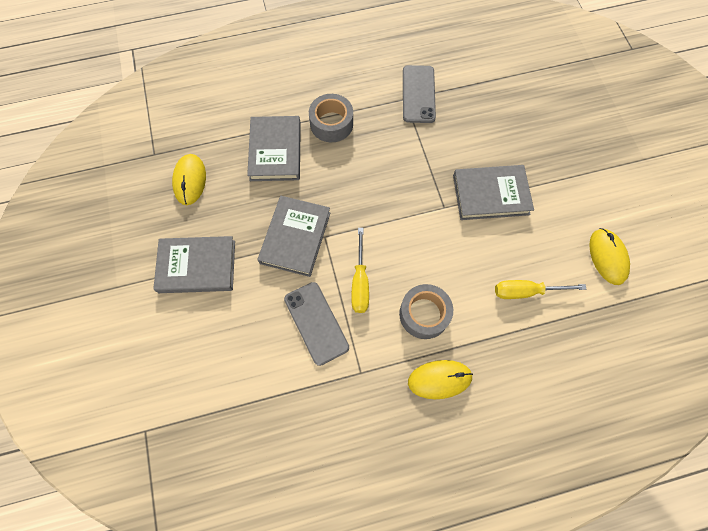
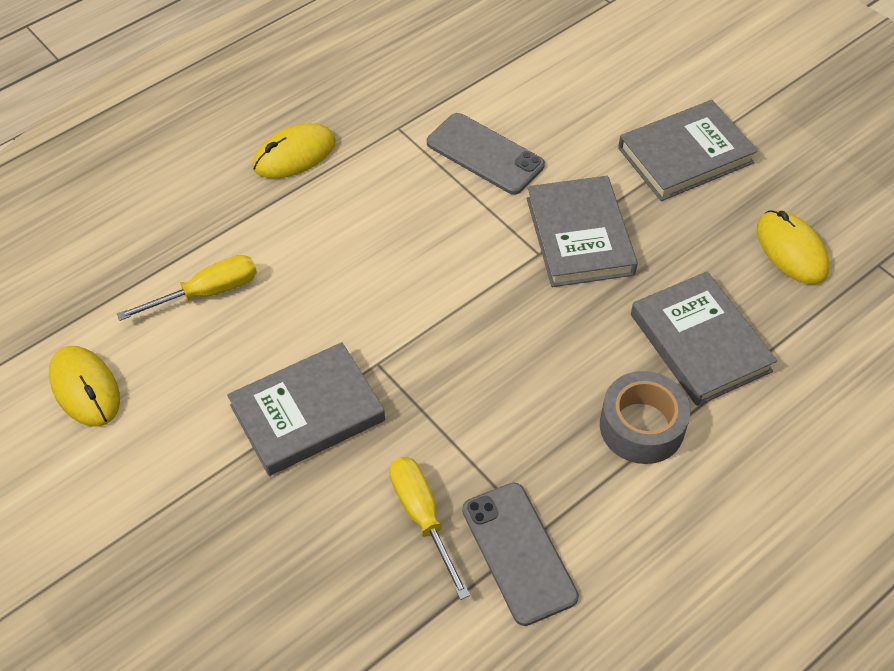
camera: 155 degrees right, 15 degrees down
yellow screwdriver [351,228,369,313] -> yellow screwdriver moved to [389,457,470,600]
grey tape [399,284,453,339] -> none

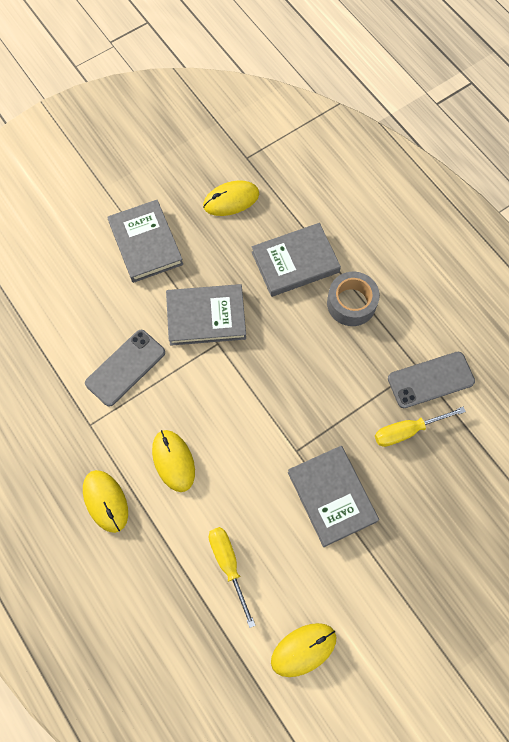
camera: 85 degrees left, 15 degrees up
none -> yellow mouse [152,430,195,492]

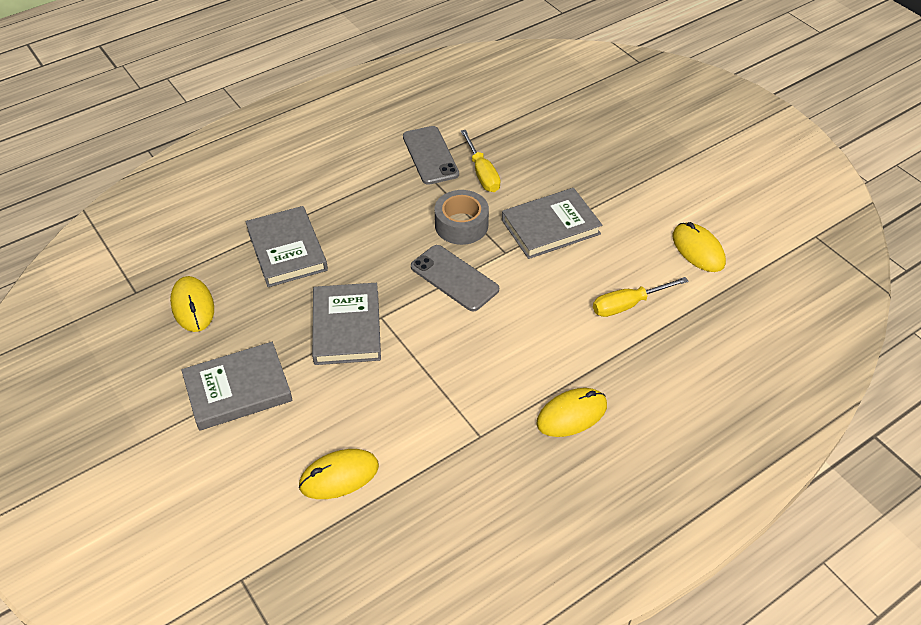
camera: 90 degrees left, 20 degrees down
grey phone [85,330,165,407] -> grey phone moved to [411,245,499,312]
yellow mouse [152,430,195,492] -> yellow mouse moved to [299,449,379,499]
grey tape [327,272,380,326] -> grey tape moved to [435,190,489,245]

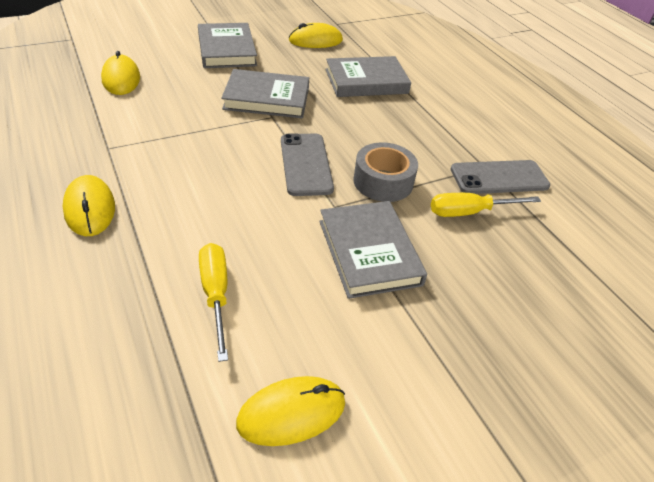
camera: 95 degrees right, 5 degrees down
grey phone [411,245,499,312] -> grey phone turned 60 degrees counterclockwise [281,133,334,196]

